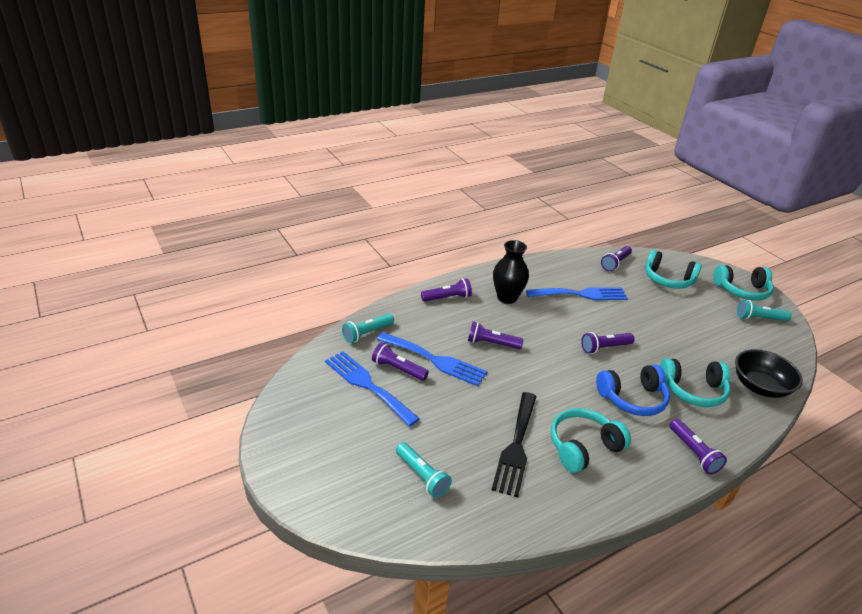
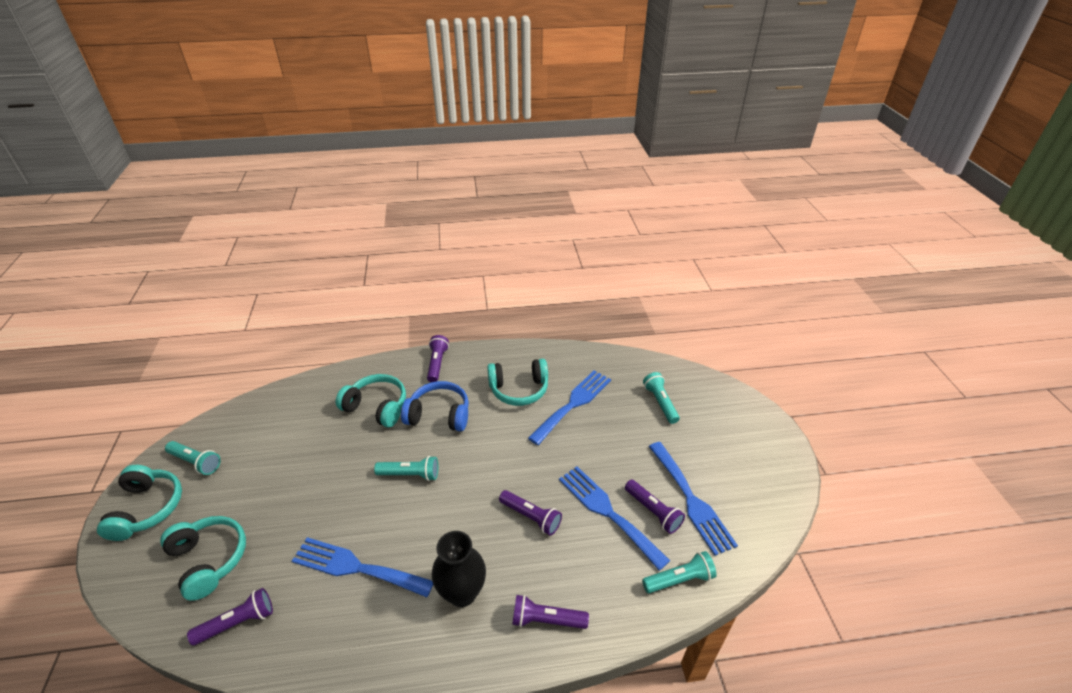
camera: 155 degrees left, 5 degrees up
black fork [492,392,537,497] -> blue fork [528,370,611,445]
purple flashlight [581,332,635,354] -> turquoise flashlight [374,456,438,481]
turquoise headphones [713,265,774,301] -> turquoise headphones turned 60 degrees clockwise [97,465,182,541]
black bowl [735,349,803,398] -> none

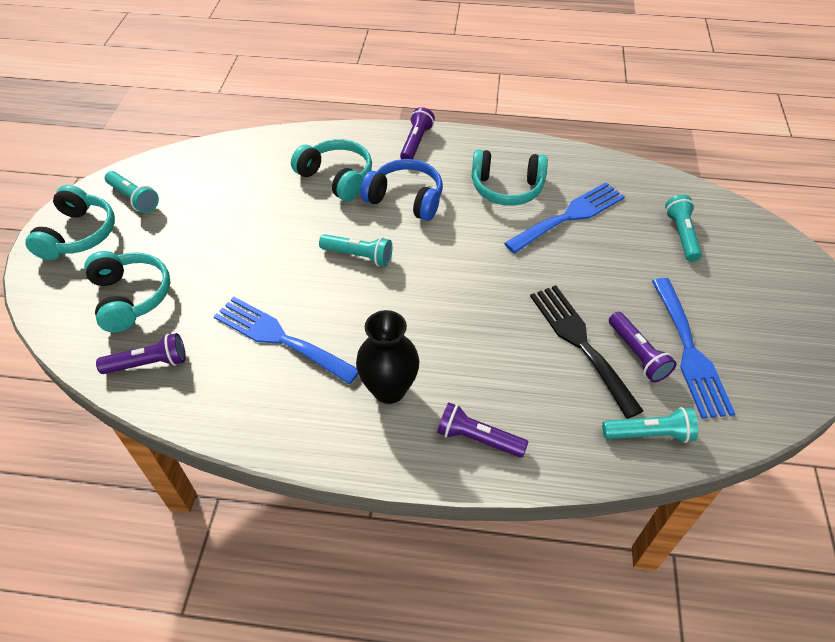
camera: 15 degrees right, 10 degrees up
purple flashlight [499,490,562,536] -> none
blue fork [559,466,670,571] -> black fork [530,285,644,419]

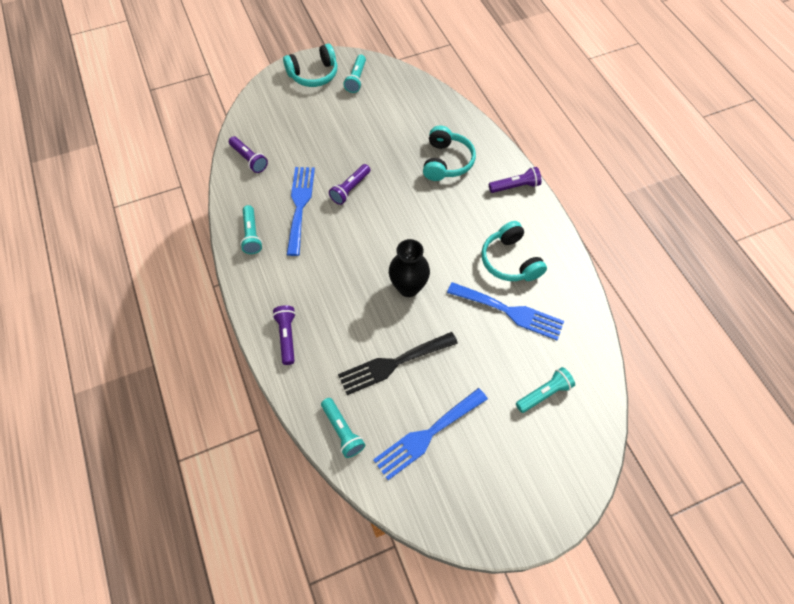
camera: 60 degrees right, 10 degrees up
turquoise headphones [84,251,170,332] -> none
turquoise flashlight [319,234,392,266] -> turquoise flashlight moved to [240,205,262,254]
black vase [356,310,419,404] -> black vase moved to [389,239,430,297]
blue headphones [360,159,443,221] -> none
black fork [530,285,644,419] -> black fork turned 150 degrees counterclockwise [338,332,458,395]
purple flashlight [609,312,676,382] -> purple flashlight moved to [329,164,370,205]

